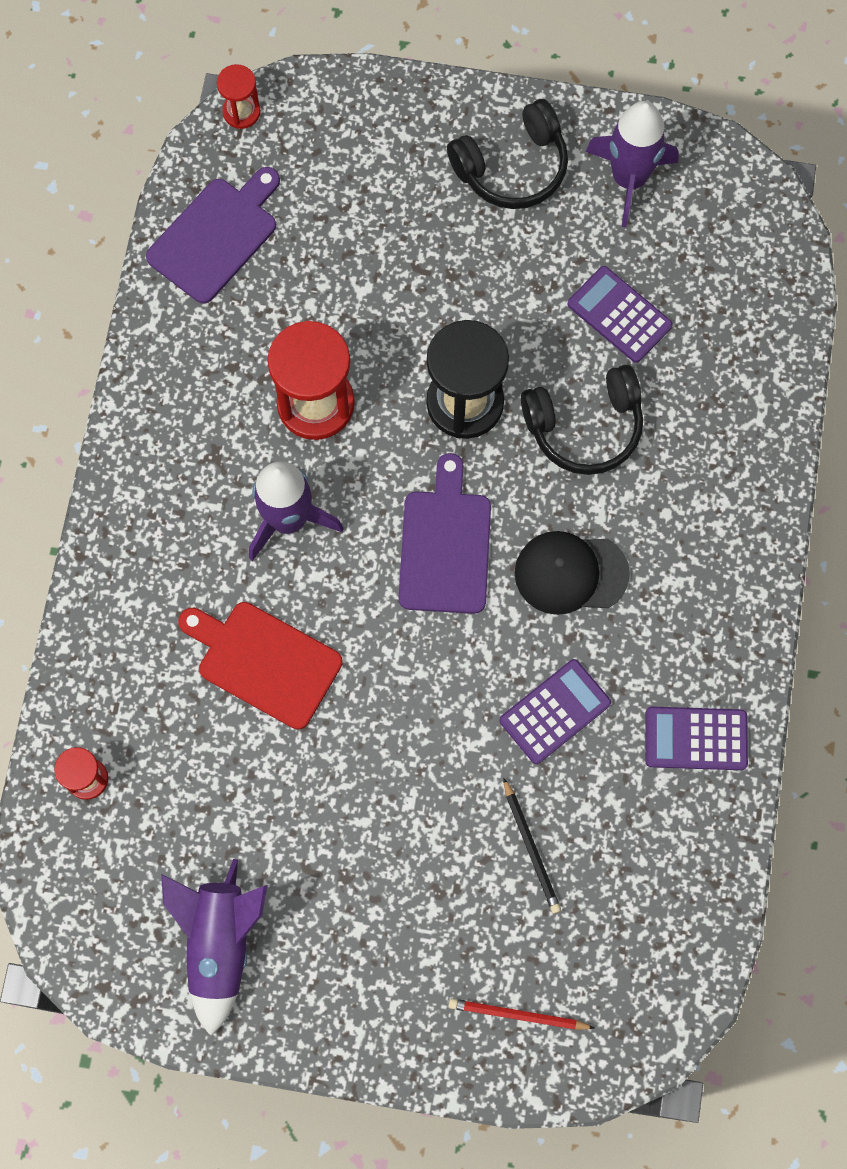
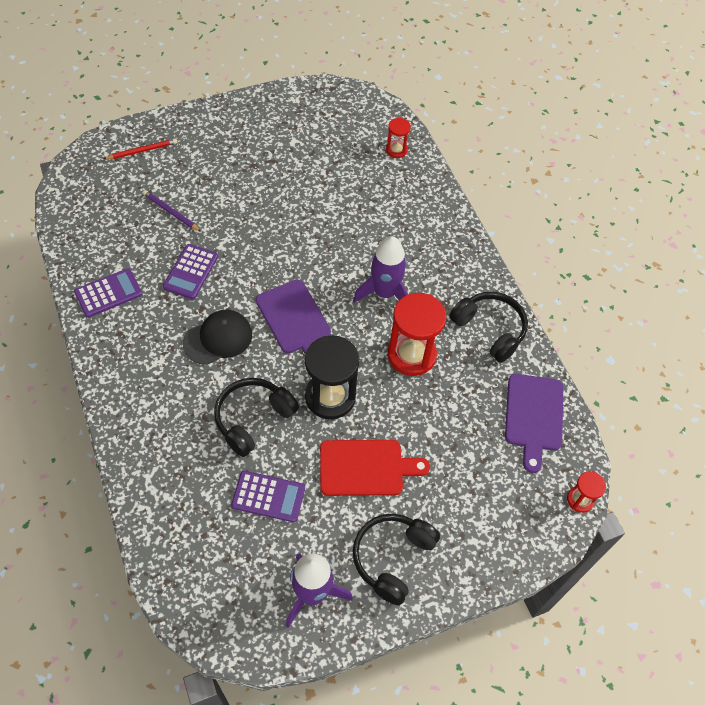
camera: 145 degrees right, 15 degrees down
purple rocket [161,859,267,1036] -> none
red cutting board [178,602,343,729] -> red cutting board moved to [320,440,430,496]
black pencil [503,778,561,914] -> purple pencil [143,190,201,232]
none -> black headphones [449,292,528,363]

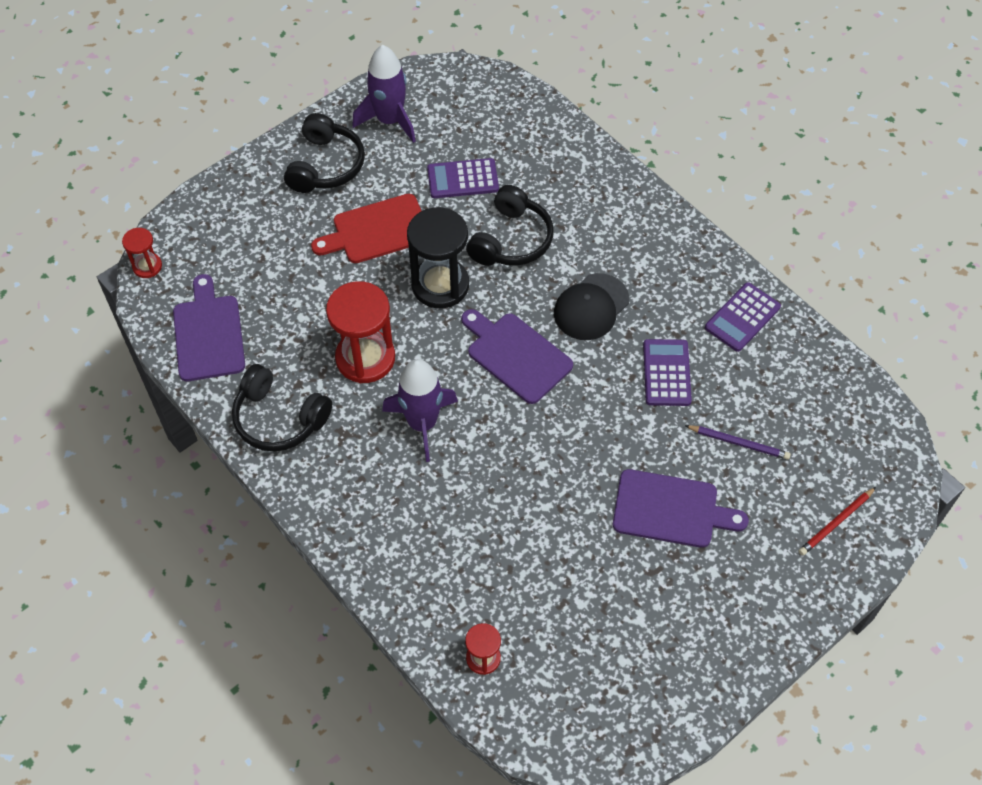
camera: 165 degrees right, 0 degrees up
none -> purple cutting board [613,469,749,548]

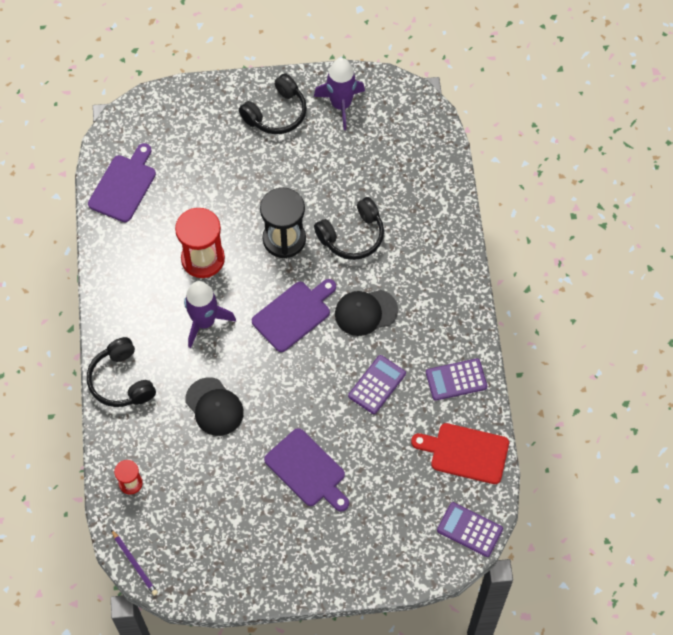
camera: 35 degrees right, 5 degrees up
red hourglass [122,228,162,278] -> none
black headphones [232,364,332,452] -> black headphones moved to [87,337,156,407]
red cutting board [311,194,422,263] -> red cutting board moved to [411,423,509,484]
purple calculator [427,158,499,198] -> purple calculator moved to [437,502,503,557]
purple cutting board [461,309,573,404] -> purple cutting board turned 60 degrees clockwise [252,279,336,352]
purple pencil [685,425,791,460] -> purple pencil moved to [111,529,158,596]
red pencil [799,487,876,556] -> none
none -> black cap [185,377,244,436]

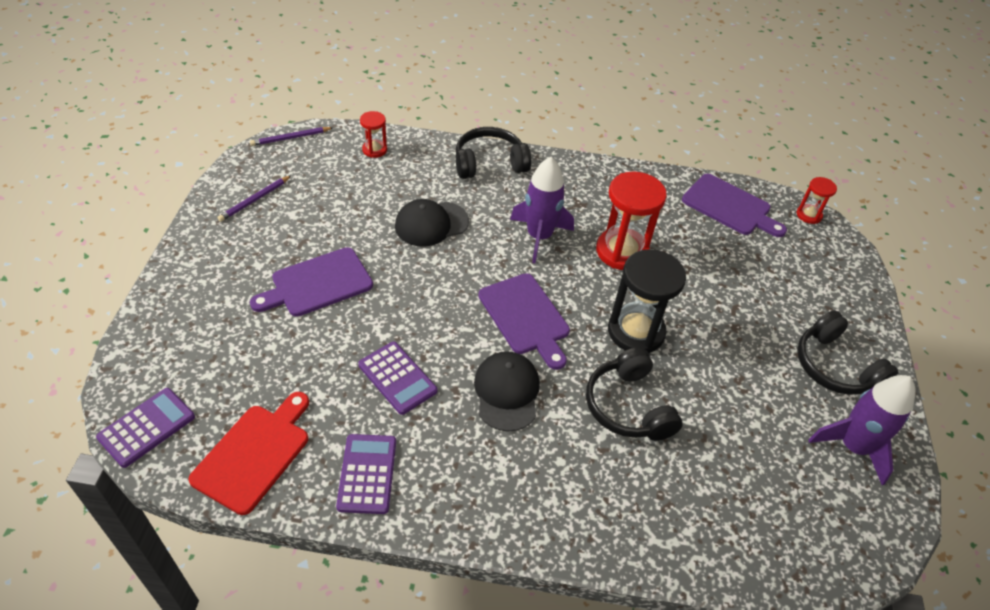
camera: 100 degrees right, 15 degrees down
none -> purple pencil [217,175,291,222]
none -> red hourglass [797,177,837,224]

